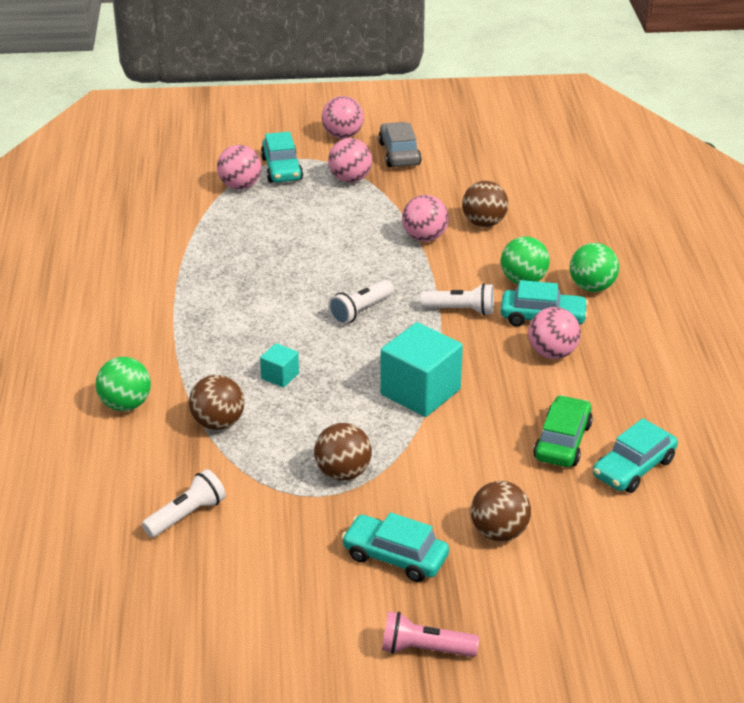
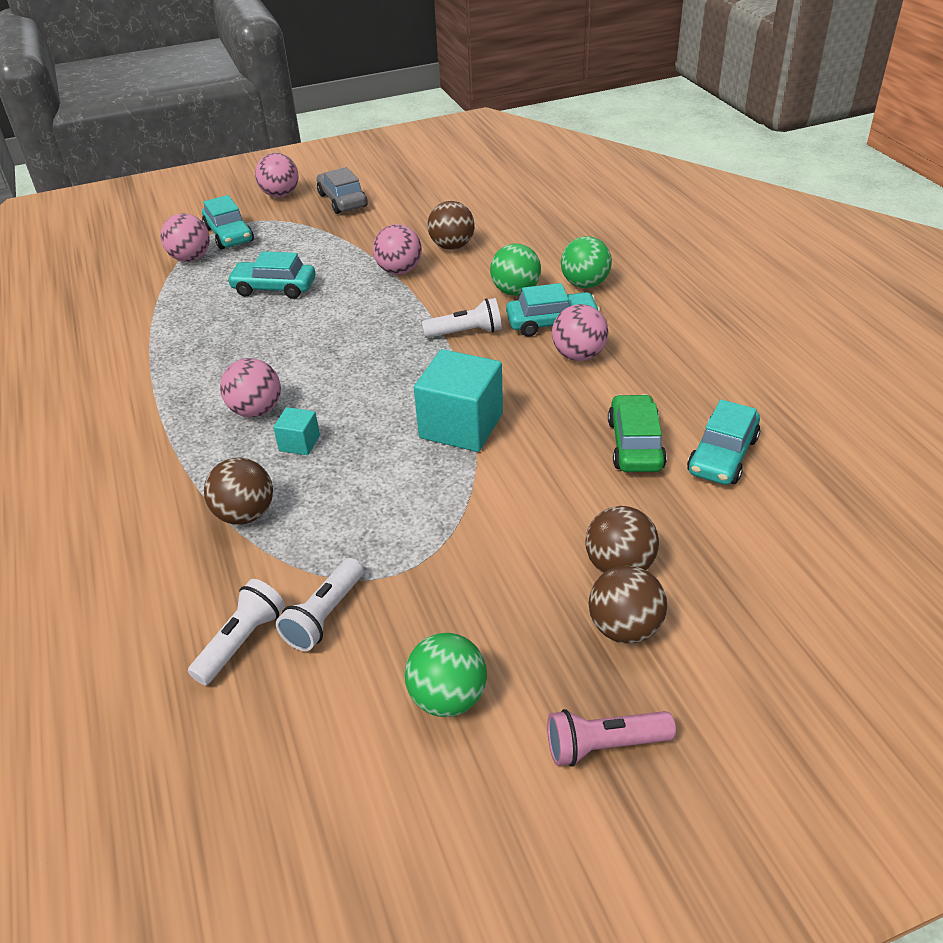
camera: 15 degrees left, 5 degrees up
green ball [96,357,151,411] -> green ball moved to [405,633,487,717]
brown ball [314,423,372,481] -> brown ball moved to [589,565,667,644]
pink ball [328,138,372,183] -> pink ball moved to [220,358,281,418]
white flashlight [328,280,394,325] -> white flashlight moved to [276,558,364,651]
turquoise car [341,512,449,582] -> turquoise car moved to [227,251,315,299]

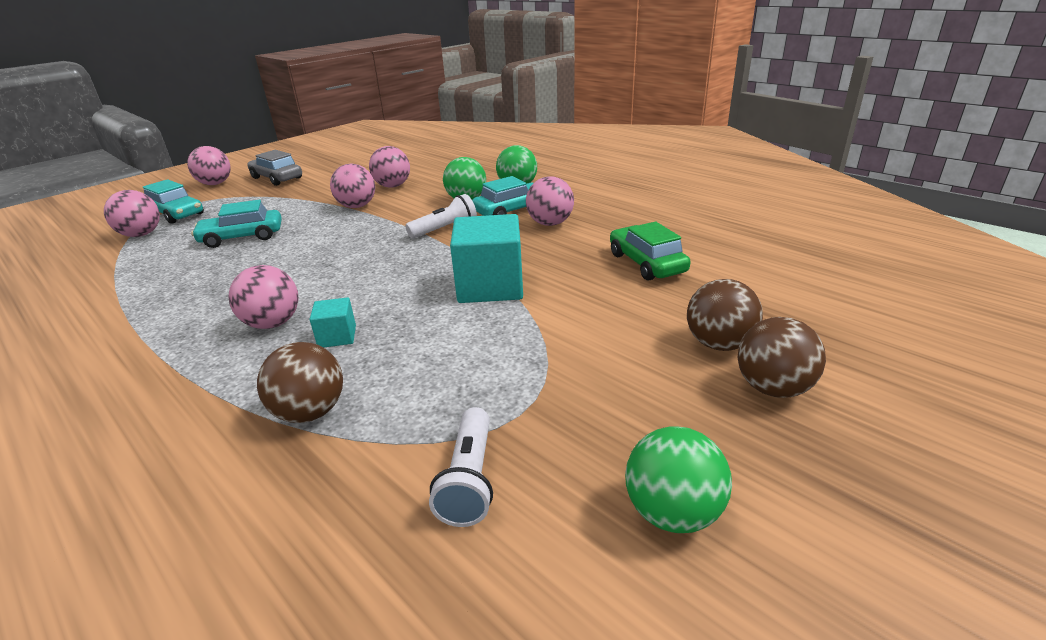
camera: 25 degrees left, 10 degrees down
white flashlight [188,579,285,685] -> none
brown ball [428,201,475,250] -> pink ball [369,146,410,188]
pink flashlight [547,709,676,767] -> none
turquoise car [687,399,760,485] -> none

